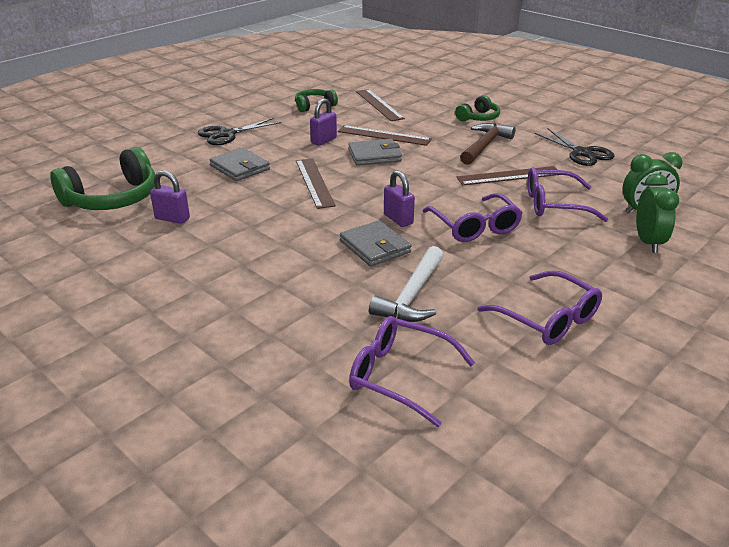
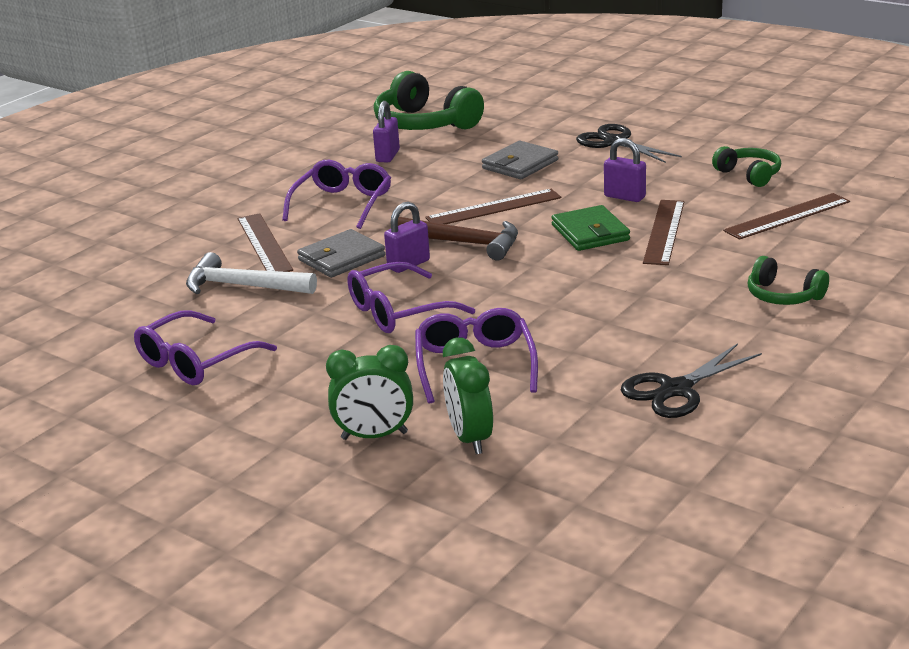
camera: 85 degrees right, 5 degrees down
grey wallet [348,139,402,166] -> green wallet [551,205,630,251]
purple glasses [349,316,475,427] -> purple glasses moved to [282,160,391,229]
brown ruler [456,166,557,185] -> brown ruler moved to [238,213,293,272]
brown hammer [460,123,516,165] -> brown hammer moved to [398,217,518,260]

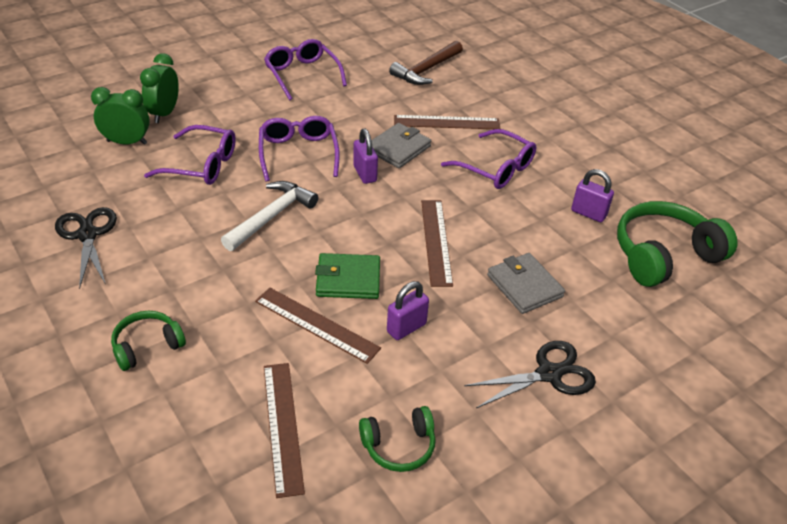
camera: 105 degrees right, 15 degrees up
white hammer [186,252,317,294] -> white hammer moved to [221,181,318,251]
grey wallet [297,229,385,278] -> grey wallet turned 60 degrees clockwise [372,123,431,168]
brown hammer [398,217,518,260] -> brown hammer moved to [389,41,463,85]

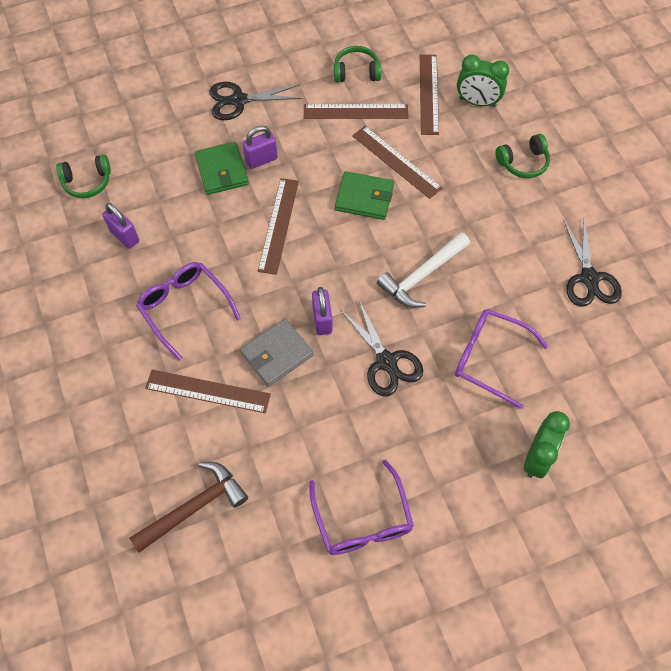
camera: 165 degrees left, 20 degrees up
green clock [91,87,150,145] -> green clock moved to [457,54,509,107]
purple glasses [259,116,340,182] -> black scissors [340,300,423,396]
purple padlock [387,281,429,340] -> purple padlock moved to [242,126,278,169]
grey wallet [487,253,565,314] -> green wallet [195,142,249,195]
green headphones [617,201,738,287] -> green headphones [56,154,111,198], size x0.55
none -> brown ruler [304,104,409,119]

